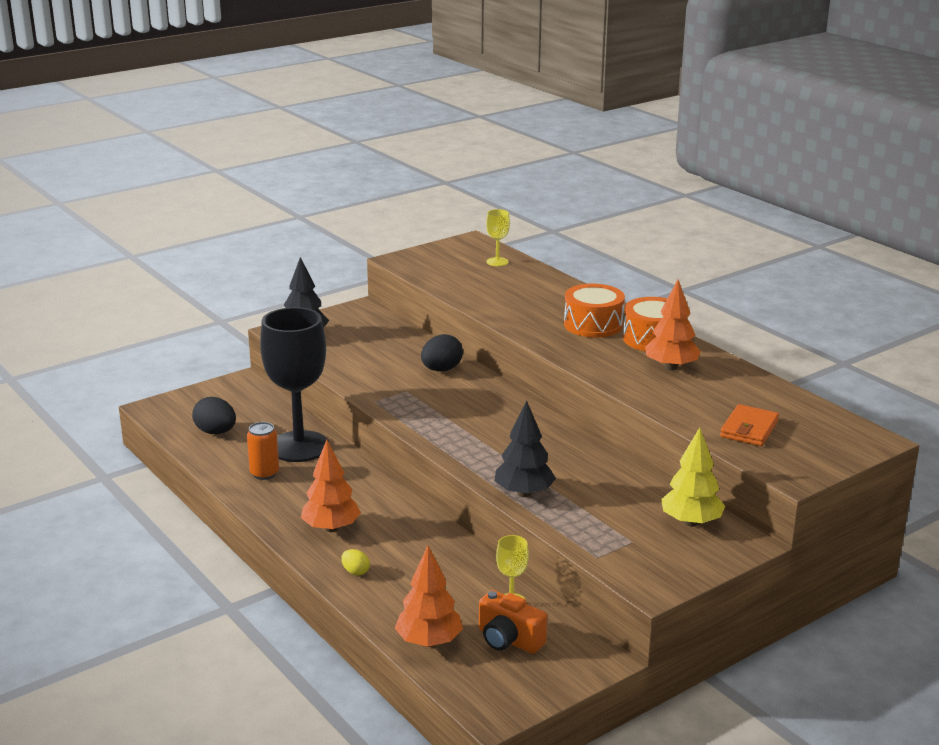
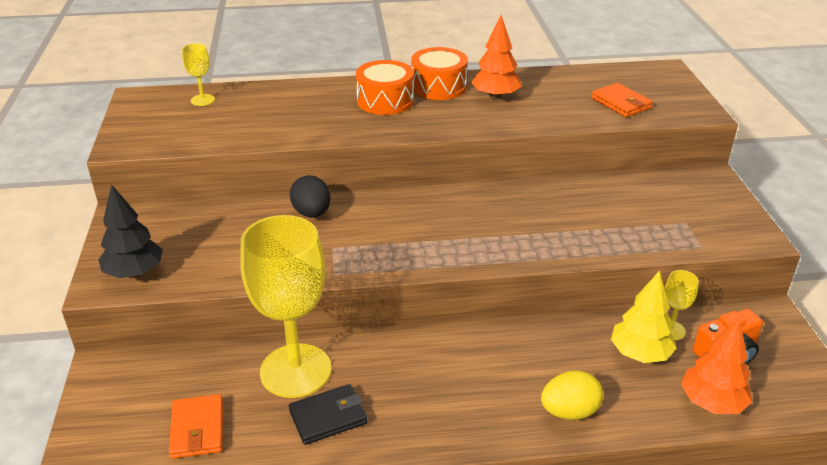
camera: 60 degrees left, 10 degrees up
black egg [192,397,236,434] -> orange wallet [169,394,223,459]
orange can [247,422,279,480] -> black wallet [289,384,368,445]
black goblet [260,307,329,462] -> yellow goblet [240,215,332,398]
orange tree [301,440,361,532] -> none
yellow egg [341,549,370,575] -> yellow egg [541,370,603,420], size x1.82
black tree [495,400,556,497] -> none
yellow tree [661,427,725,527] -> yellow tree moved to [611,270,677,363]

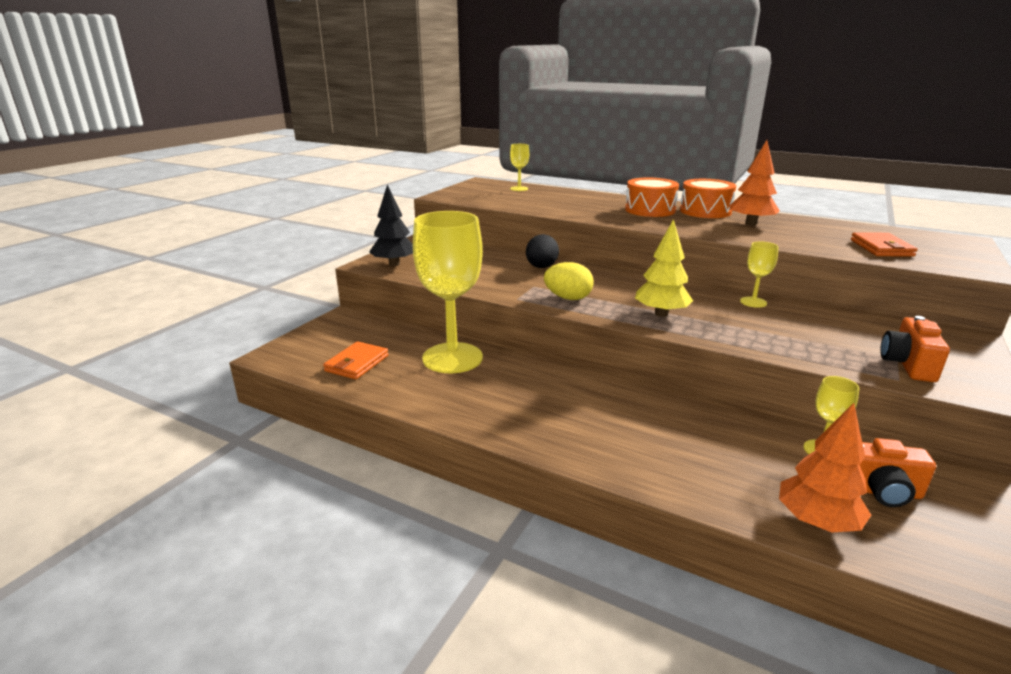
camera: 35 degrees right, 10 degrees down
black wallet [289,384,368,445] -> none
yellow egg [541,370,603,420] -> yellow egg moved to [544,262,594,300]
yellow tree [611,270,677,363] -> yellow tree moved to [635,219,693,317]
none -> yellow goblet [740,241,779,308]
none -> orange camera [880,316,950,382]

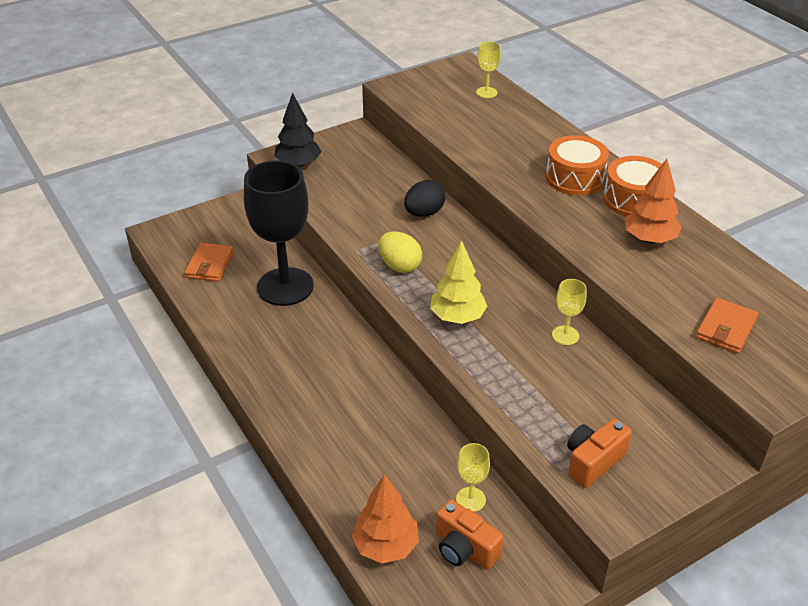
camera: 30 degrees right, 15 degrees up
orange wallet [323,341,389,380] -> orange wallet turned 45 degrees counterclockwise [184,243,234,282]
yellow goblet [413,211,483,373] -> black goblet [244,160,314,306]

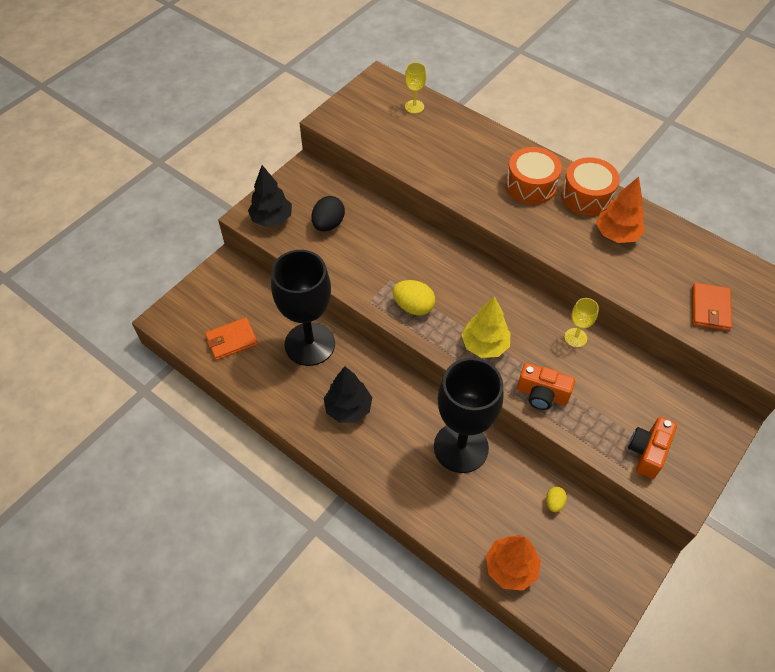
camera: 20 degrees left, 15 degrees up
orange wallet [184,243,234,282] -> orange wallet turned 75 degrees clockwise [205,318,258,360]
black egg [404,180,445,217] -> black egg moved to [311,196,345,231]
orange camera [436,499,504,570] -> orange camera moved to [517,363,575,410]
yellow goblet [456,443,490,512] -> yellow egg [546,487,567,512]
none -> black tree [324,366,372,423]
none -> black goblet [434,358,504,473]

